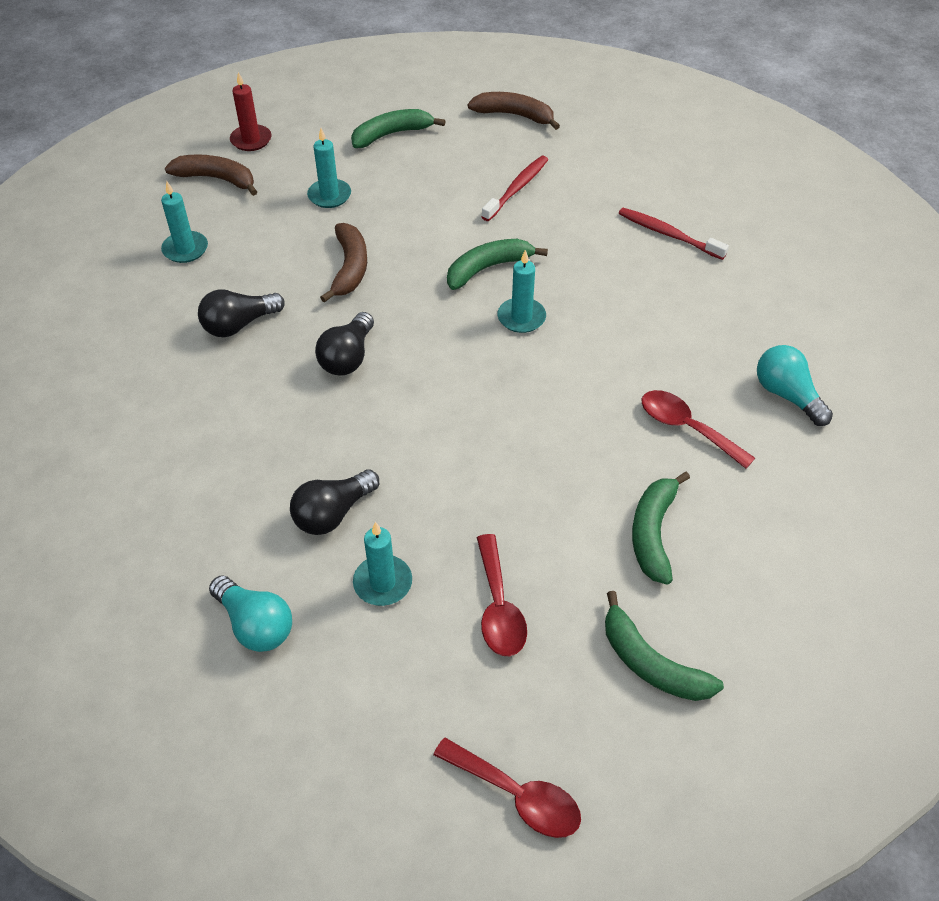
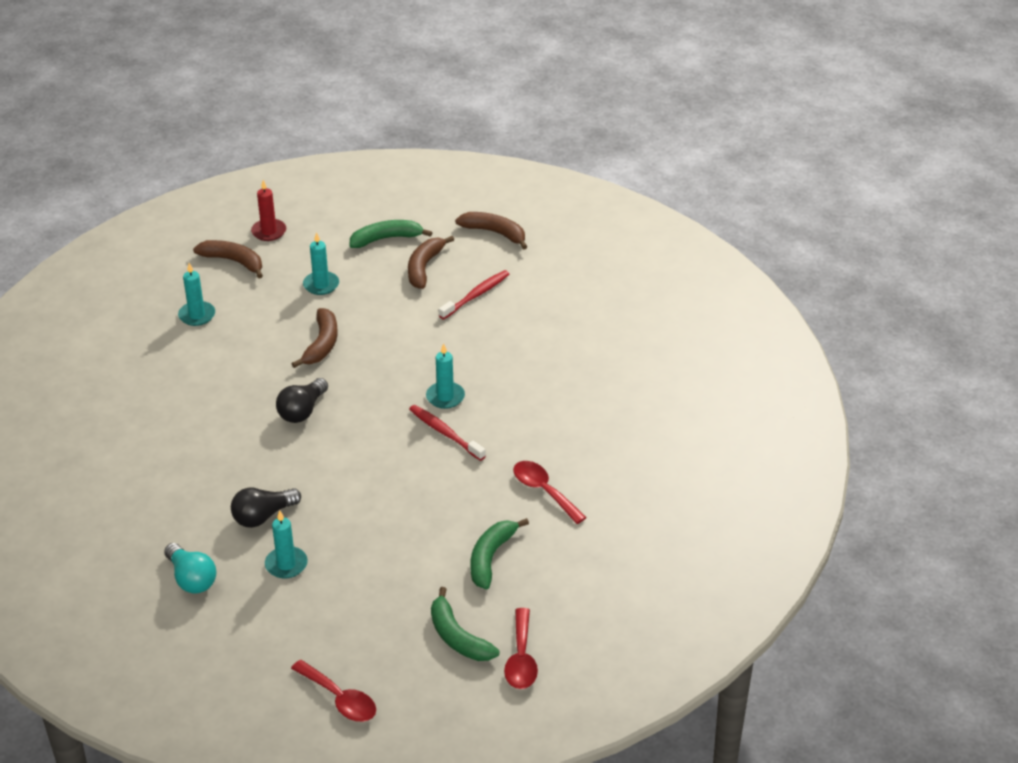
camera: 10 degrees right, 10 degrees down
black light bulb [198,289,285,337] -> none
green banana [447,239,548,290] -> none
red spoon [477,534,527,656] -> red spoon moved to [504,608,538,689]
red toothbrush [619,208,729,260] -> red toothbrush moved to [409,405,486,461]
turquoise light bulb [757,345,833,426] -> none
none -> brown banana [408,236,454,289]

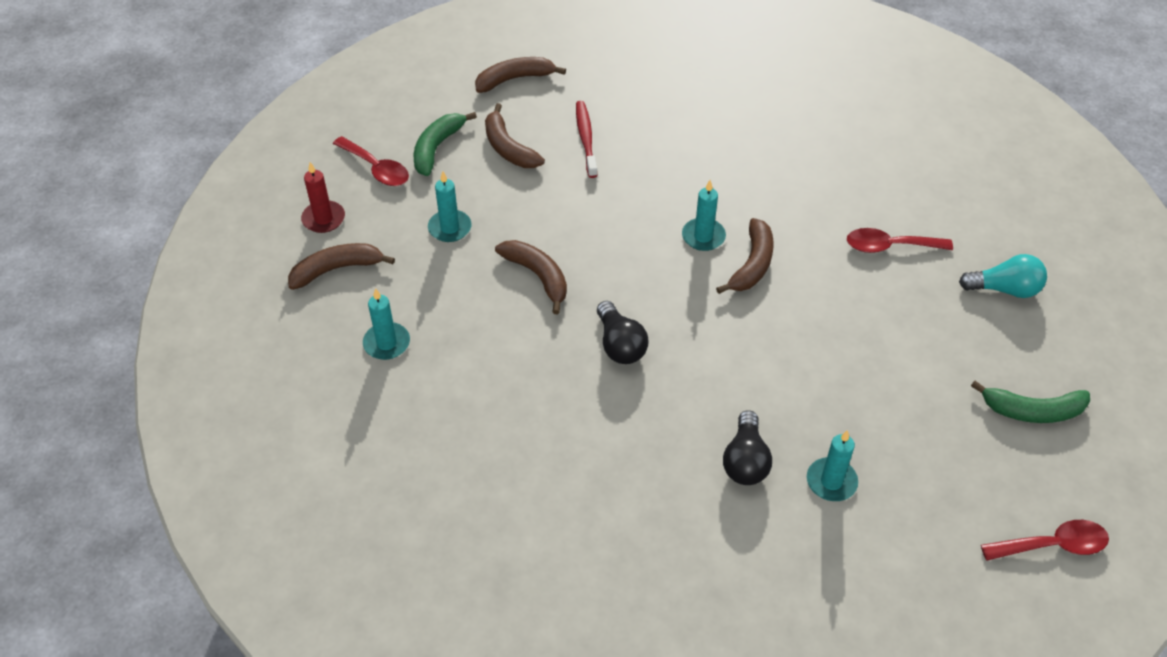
camera: 50 degrees left, 10 degrees up
turquoise light bulb [164,543,216,593] -> turquoise light bulb moved to [959,254,1047,298]
red toothbrush [409,405,486,461] -> brown banana [716,218,774,294]
green banana [471,518,529,589] -> none
red spoon [504,608,538,689] -> red spoon moved to [333,136,409,186]

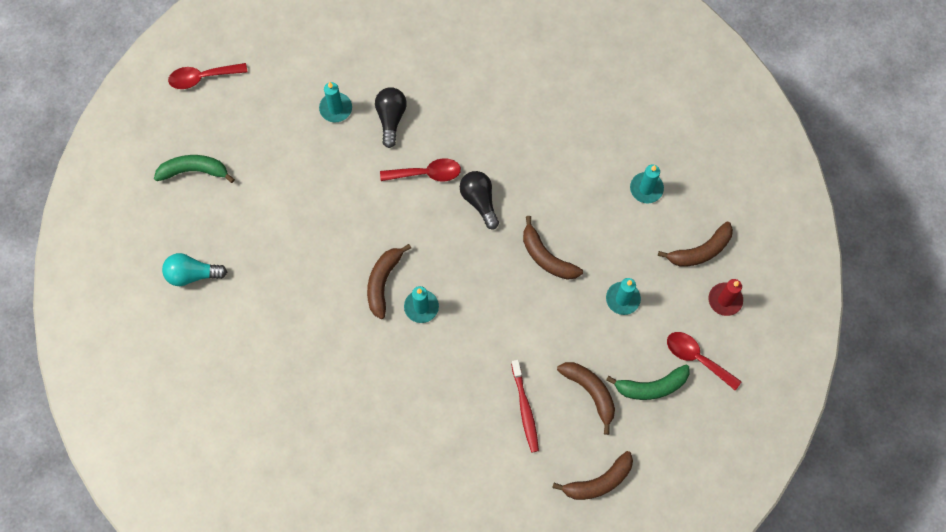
camera: 175 degrees right, 20 degrees up
green banana [414,112,477,176] -> green banana turned 60 degrees clockwise [606,365,690,400]
red spoon [847,228,953,253] -> red spoon moved to [380,158,461,182]

